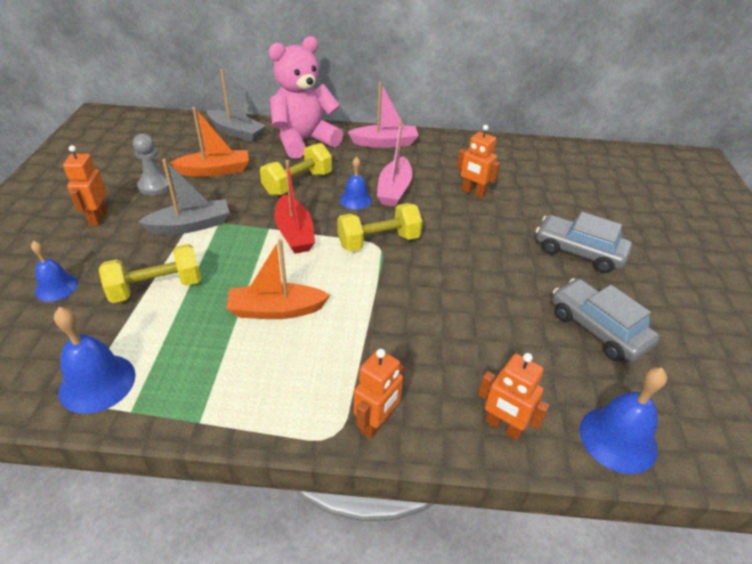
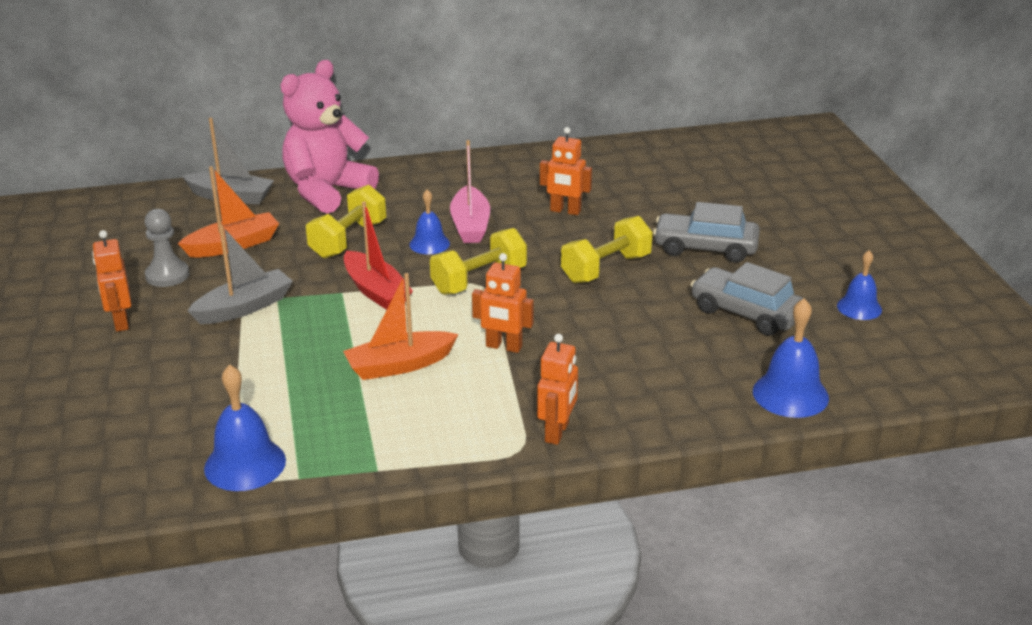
camera: 15 degrees left, 10 degrees down
blue bell [31,241,78,302] -> blue bell moved to [837,250,882,320]
yellow dumbbell [99,244,201,303] -> yellow dumbbell moved to [561,216,653,283]
pink boat [348,82,419,148] -> none
orange robot [478,353,550,440] -> orange robot moved to [472,253,534,353]

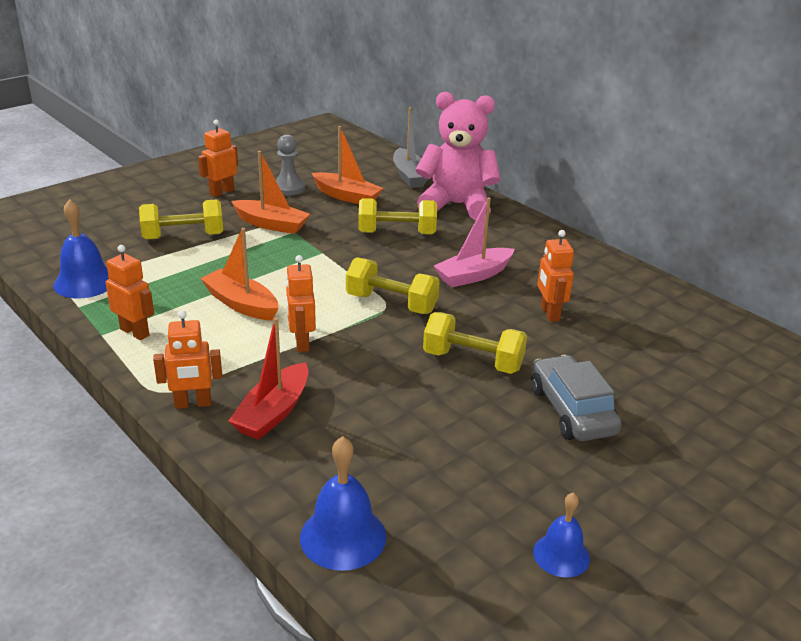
camera: 60 degrees right, 0 degrees up
grey boat [187,225,293,324] -> orange boat [231,151,310,234]
red boat [344,201,413,310] -> red boat moved to [228,317,309,440]
blue bell [409,189,450,254] -> none
grey car [691,262,803,336] -> none
none -> orange robot [106,245,154,340]
none -> yellow dumbbell [139,199,223,240]

